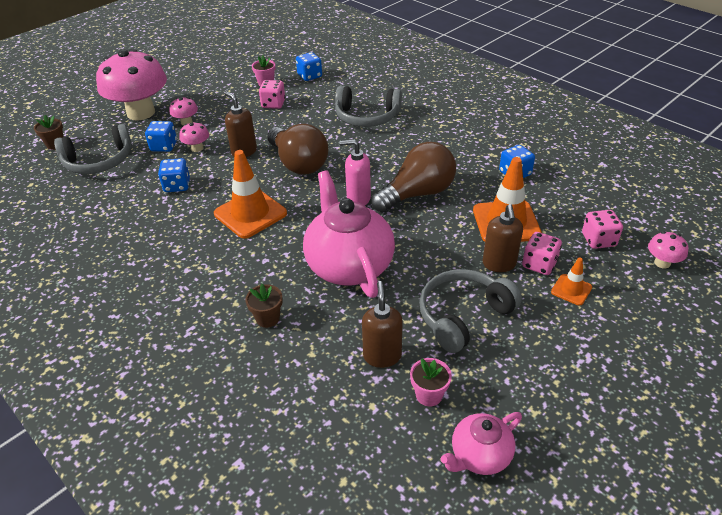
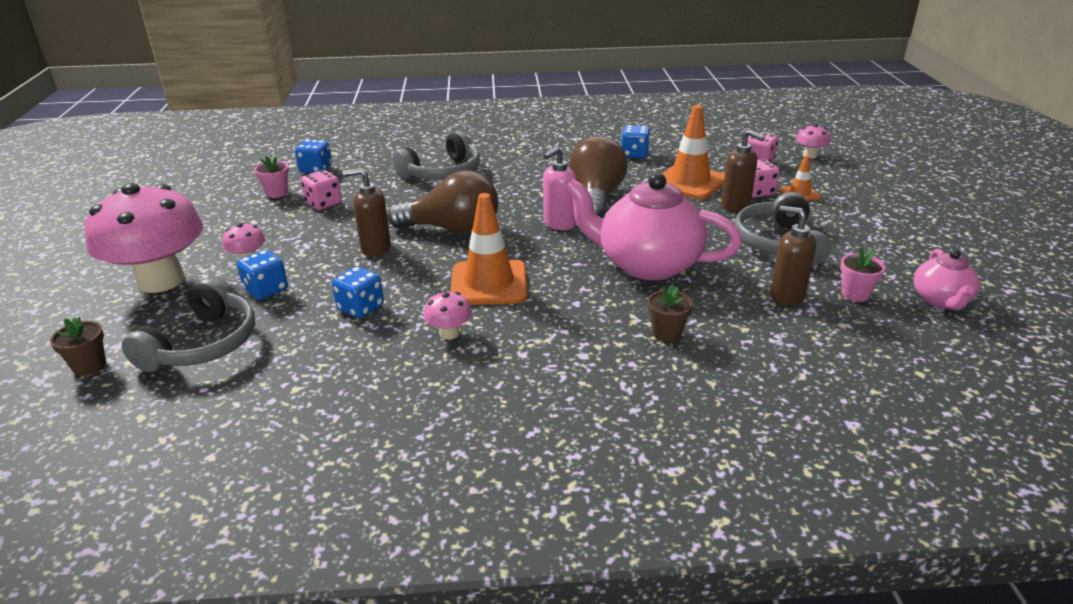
camera: 50 degrees left, 10 degrees down
pink mushroom [179,122,209,152] -> pink mushroom moved to [423,291,472,339]

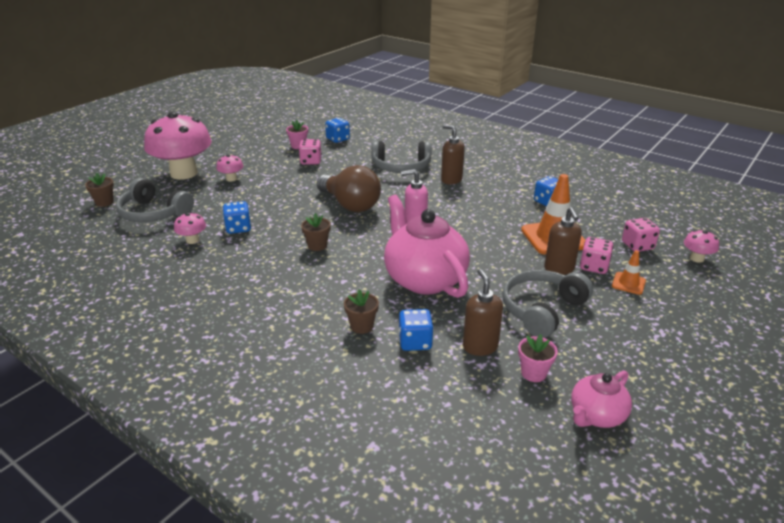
camera: 40 degrees right, 0 degrees up
grey headphones [122,278,255,372] -> grey headphones turned 60 degrees clockwise [116,178,194,222]
blue dice [237,250,288,300] -> blue dice moved to [399,309,434,351]
brown soap dispenser [343,168,391,257] -> brown soap dispenser moved to [441,125,465,184]
pink mushroom [423,291,472,339] -> pink mushroom moved to [174,212,206,244]
orange traffic cone [451,193,527,305] -> brown flower pot [301,213,331,251]
brown light bulb [569,136,627,218] -> none

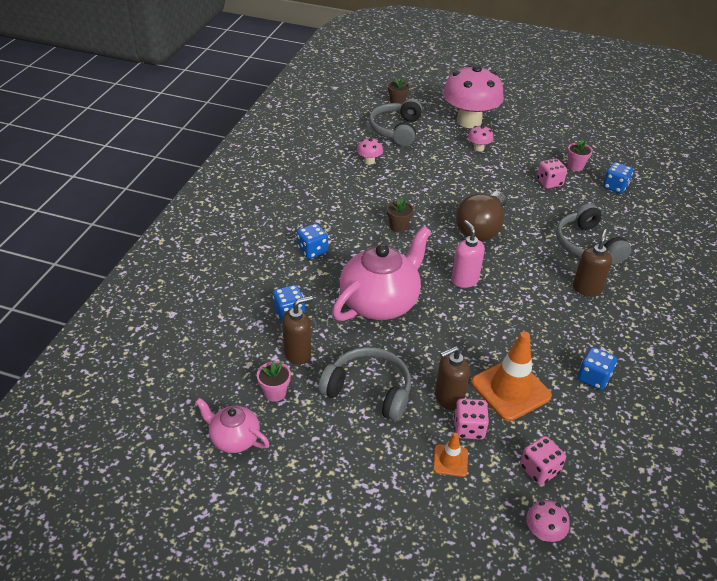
camera: 70 degrees right, 10 degrees up
blue dice [223,201,251,234] -> blue dice moved to [297,223,328,259]
brown flower pot [344,289,379,334] -> none

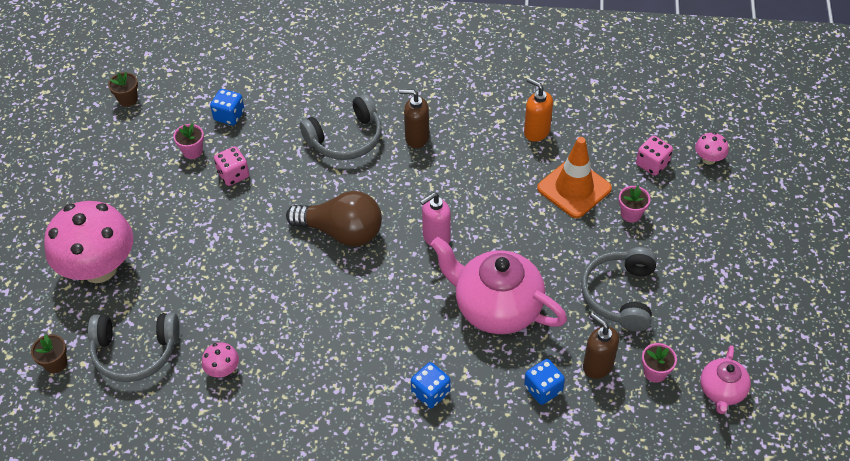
camera: 100 degrees left, 10 degrees up
brown flower pot [387,199,414,233] -> brown flower pot moved to [108,72,138,107]
orange traffic cone [433,433,468,477] -> none
brown soap dispenser [435,346,470,410] -> none
pink dice [454,398,489,440] -> pink flower pot [619,186,650,222]
pink mushroom [468,125,494,151] -> none
blue dice [577,347,617,390] -> orange soap dispenser [524,78,553,142]

